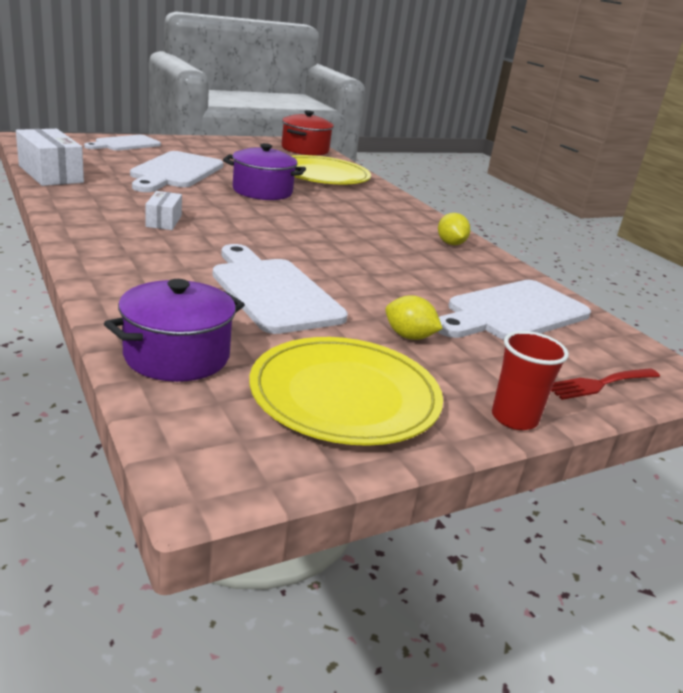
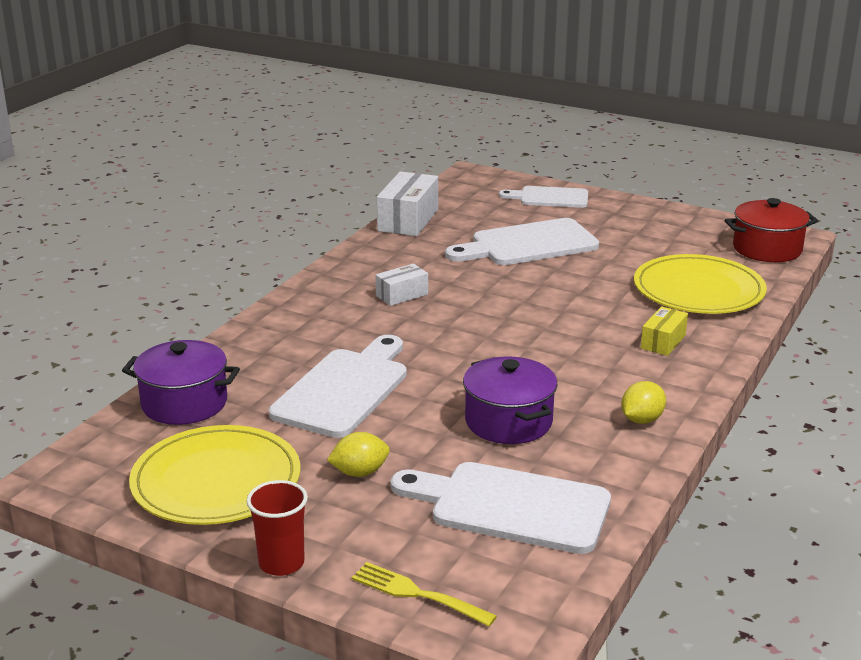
camera: 60 degrees right, 0 degrees up
purple pot [223,143,306,200] -> purple pot moved to [463,356,558,444]
yellow lemon [385,295,443,340] -> yellow lemon turned 75 degrees clockwise [327,432,390,477]
red fork [551,368,660,400] -> yellow fork [351,562,497,627]
none -> yellow box [641,306,688,356]

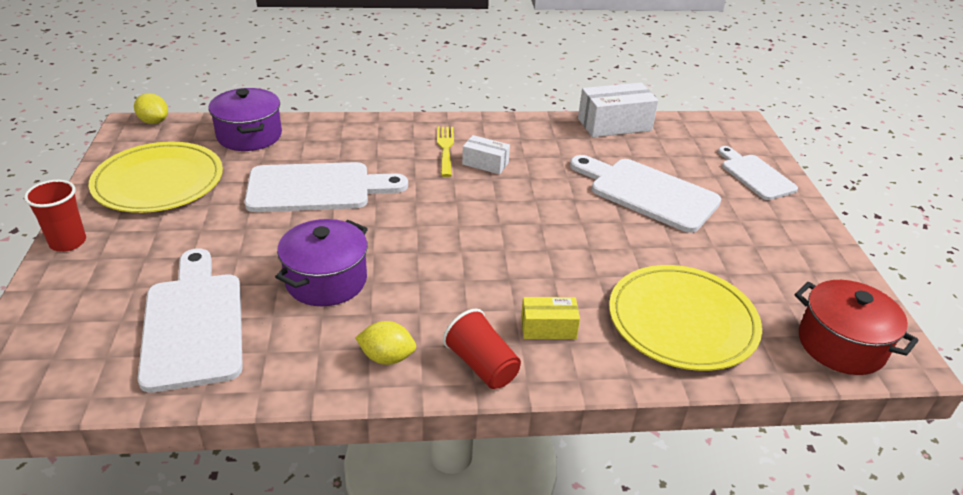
camera: 55 degrees right, 10 degrees up
yellow lemon [327,432,390,477] -> yellow lemon moved to [134,93,168,124]
yellow fork [351,562,497,627] -> yellow fork moved to [437,127,454,177]
none -> red cup [443,309,521,389]

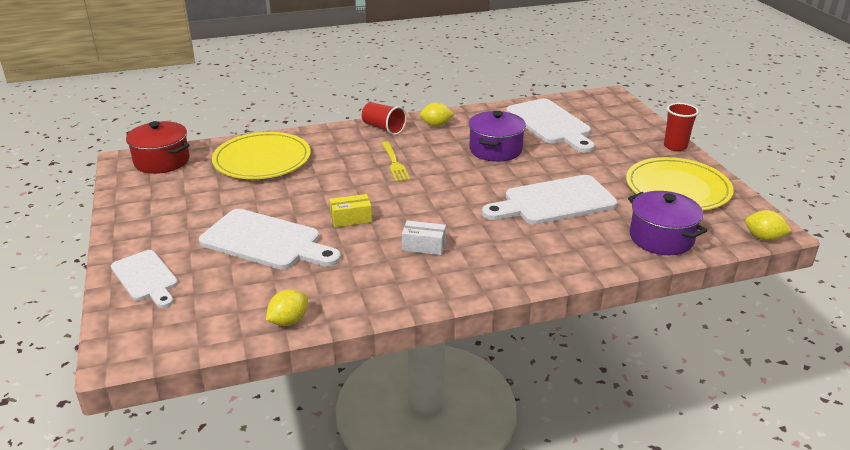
camera: 170 degrees right, 5 degrees down
yellow fork [437,127,454,177] -> yellow fork moved to [382,141,410,182]
yellow box [521,297,580,339] -> yellow box moved to [330,194,372,227]
white box [578,83,658,137] -> yellow lemon [266,289,308,326]

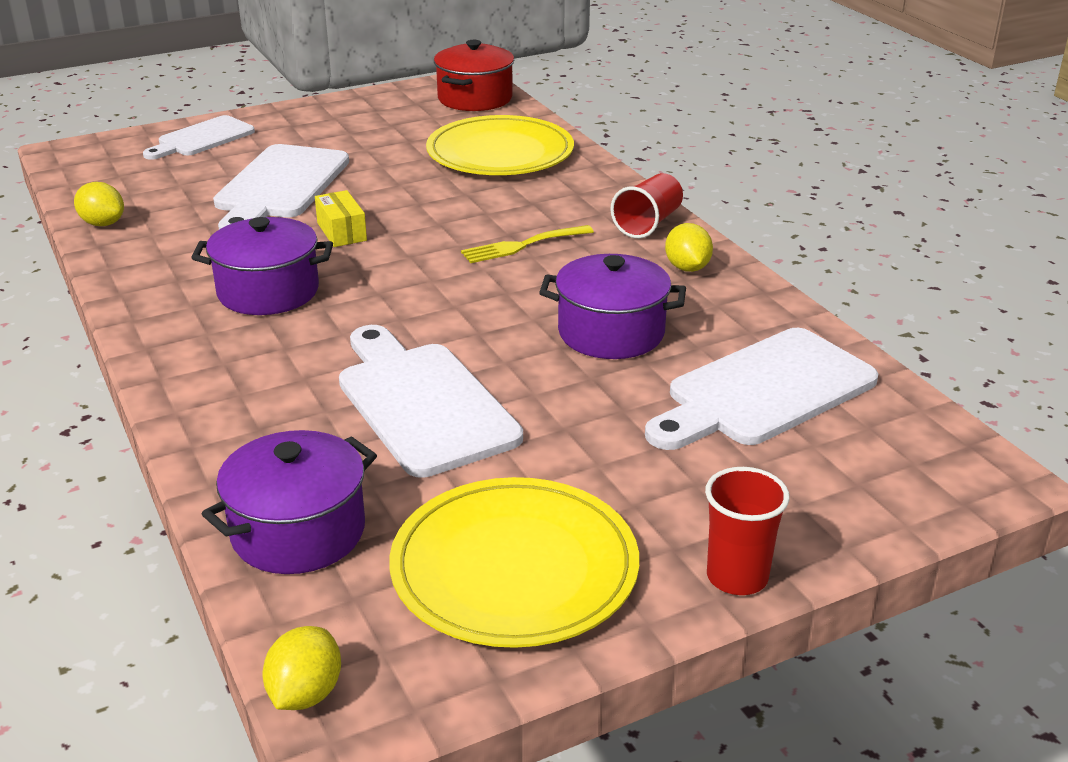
camera: 80 degrees right, 0 degrees up
white box [402,221,446,255] -> purple pot [191,217,333,315]

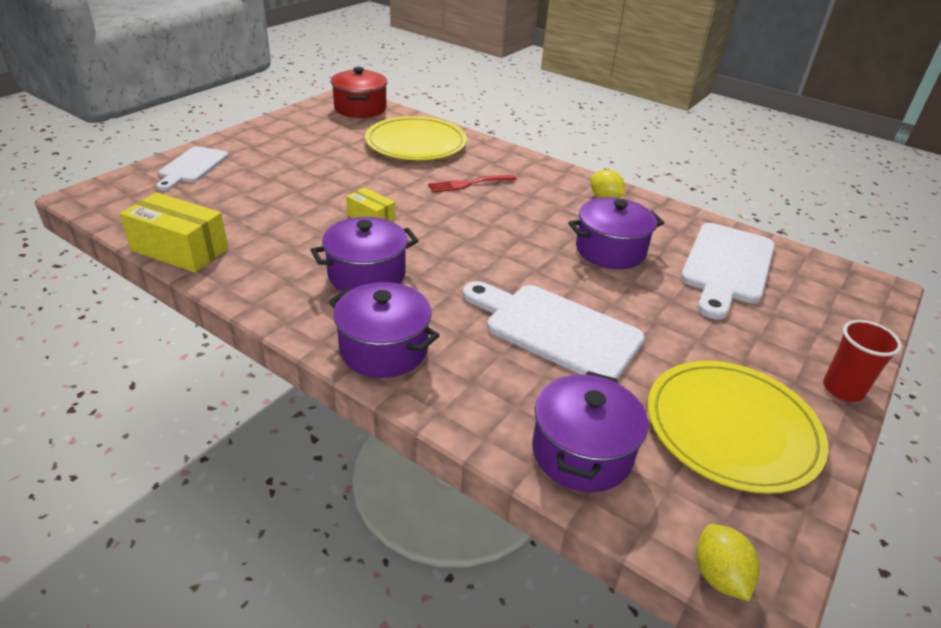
camera: 30 degrees left, 5 degrees up
yellow lemon [74,182,124,226] -> yellow box [120,192,228,273]
white cutting board [213,144,349,229] -> none
yellow fork [461,225,594,263] -> none
red cup [610,173,683,238] -> none
none -> purple pot [329,282,440,378]
none -> red fork [428,175,517,192]

